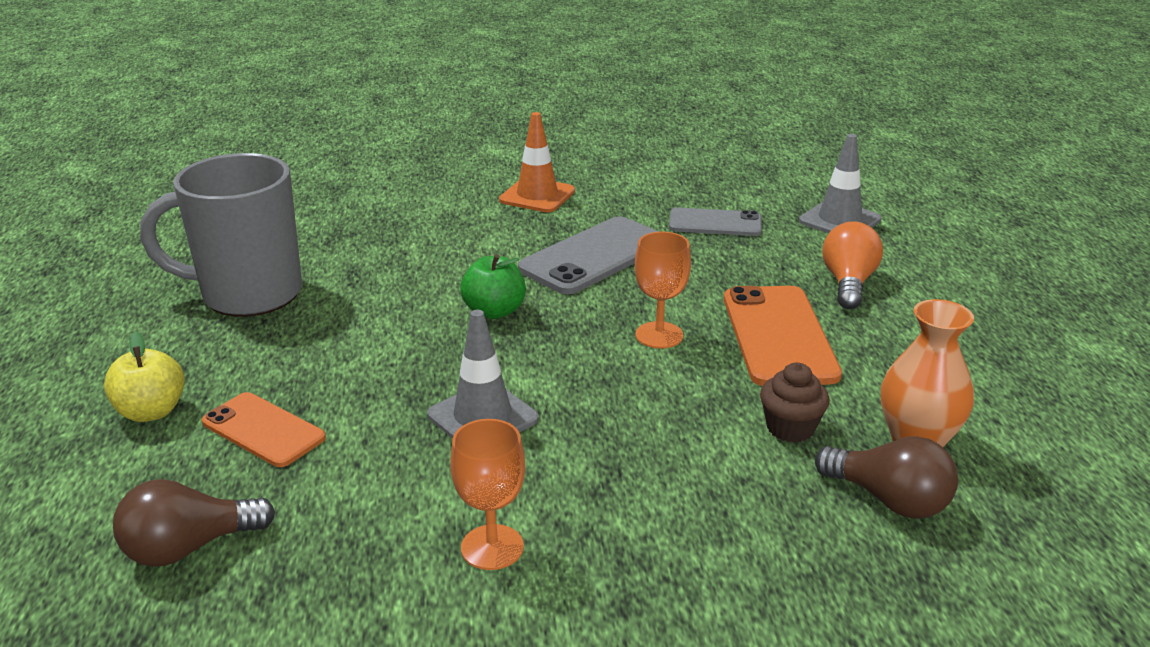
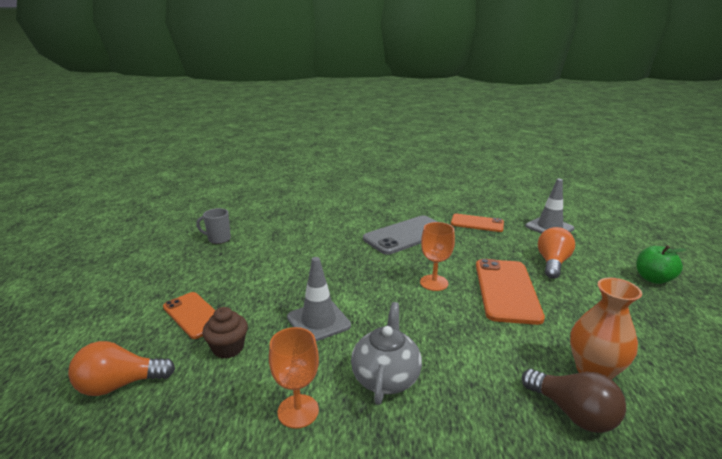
camera: 10 degrees right, 5 degrees down
yellow apple [104,332,185,422] -> none
brown light bulb [113,479,275,567] -> orange light bulb [68,341,175,396]
grey mug [140,153,302,317] -> grey mug [196,208,231,244], size x0.42
green apple [460,254,526,319] -> green apple moved to [636,245,686,284]
orange traffic cone [499,112,575,212] -> none
grey phone [669,207,762,236] -> orange phone [451,214,504,232]
brown cupcake [760,363,830,443] -> brown cupcake moved to [202,307,248,359]
none -> grey teapot [351,302,422,405]

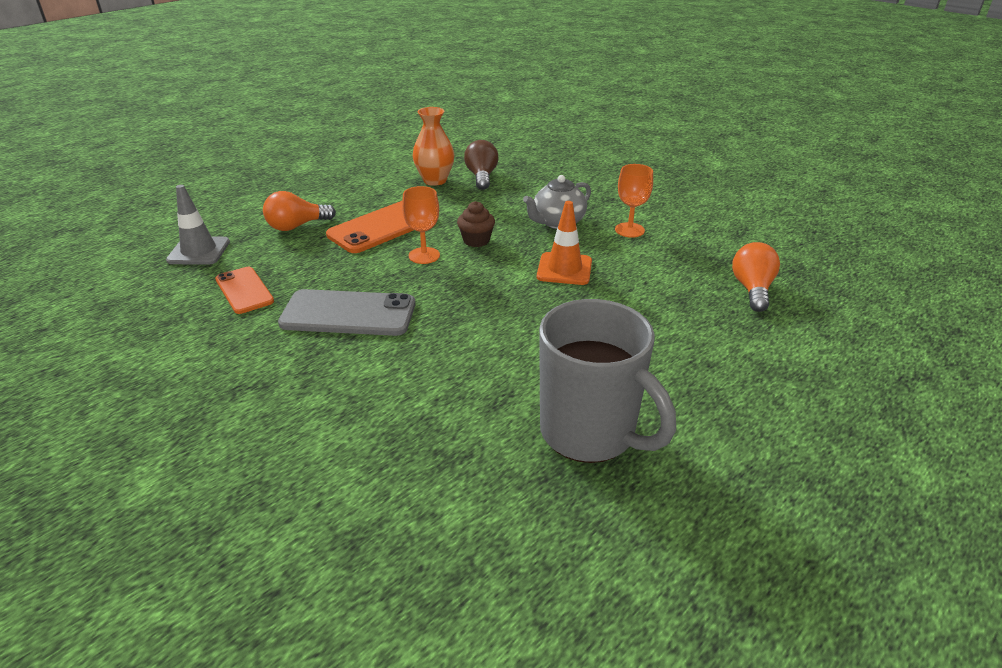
camera: 140 degrees left, 10 degrees up
orange light bulb [68,341,175,396] -> orange light bulb turned 105 degrees counterclockwise [732,242,780,312]
orange phone [163,292,215,339] -> none
grey mug [196,208,231,244] -> grey mug [539,299,676,463], size x2.36
brown cupcake [202,307,248,359] -> brown cupcake moved to [457,201,495,247]
grey traffic cone [287,257,351,341] -> orange traffic cone [537,201,592,285]
green apple [636,245,686,284] -> none

